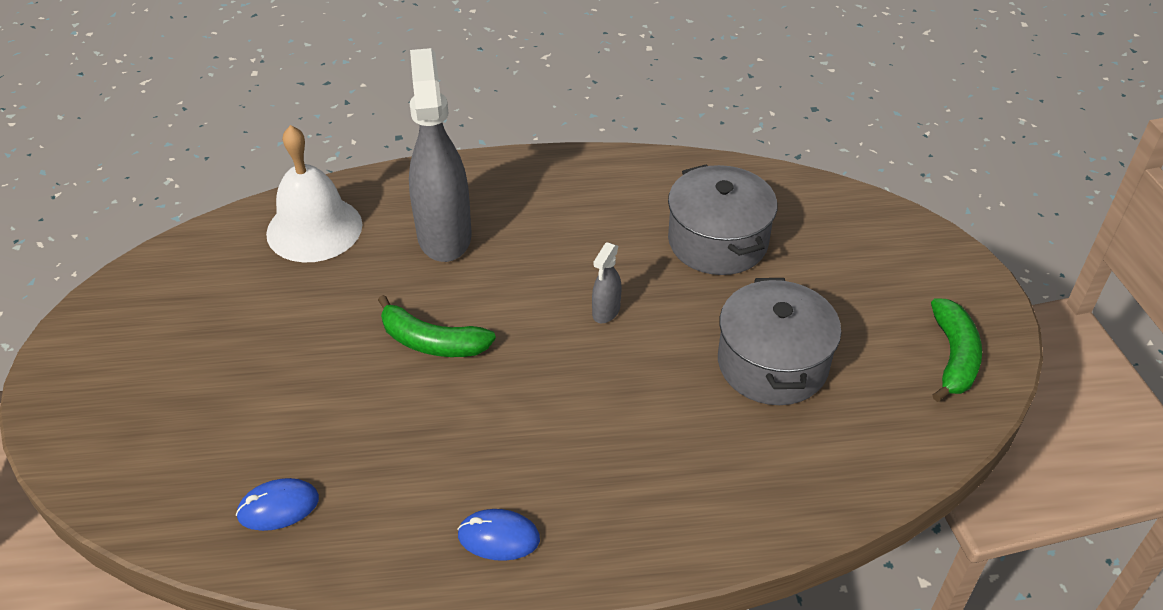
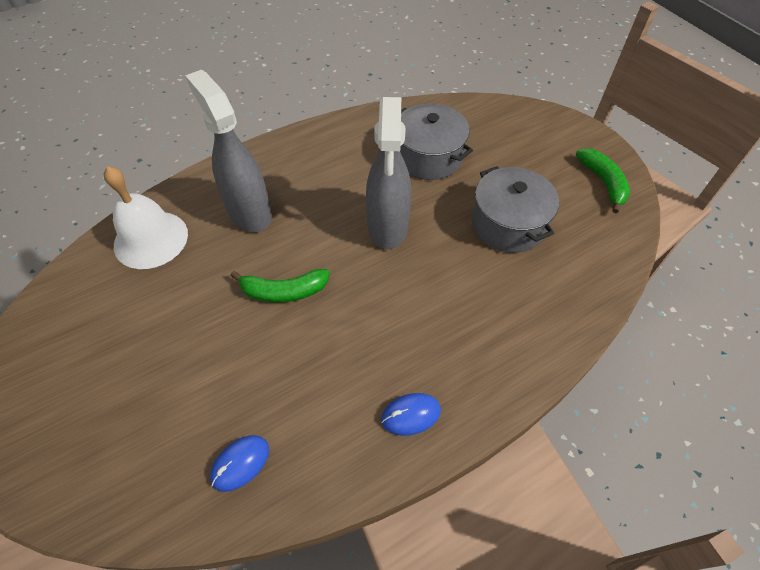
camera: 25 degrees left, 10 degrees up
grey spray bottle [592,242,622,323] -> grey spray bottle [366,97,411,249], size x2.32

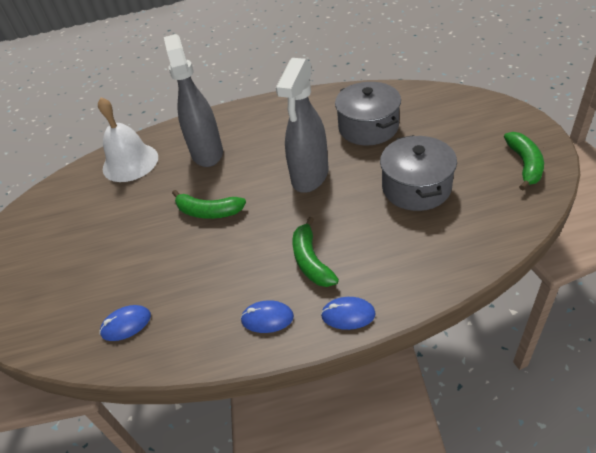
camera: 25 degrees right, 10 degrees down
none -> green banana [293,217,339,287]
none -> blue mouse [321,297,376,330]

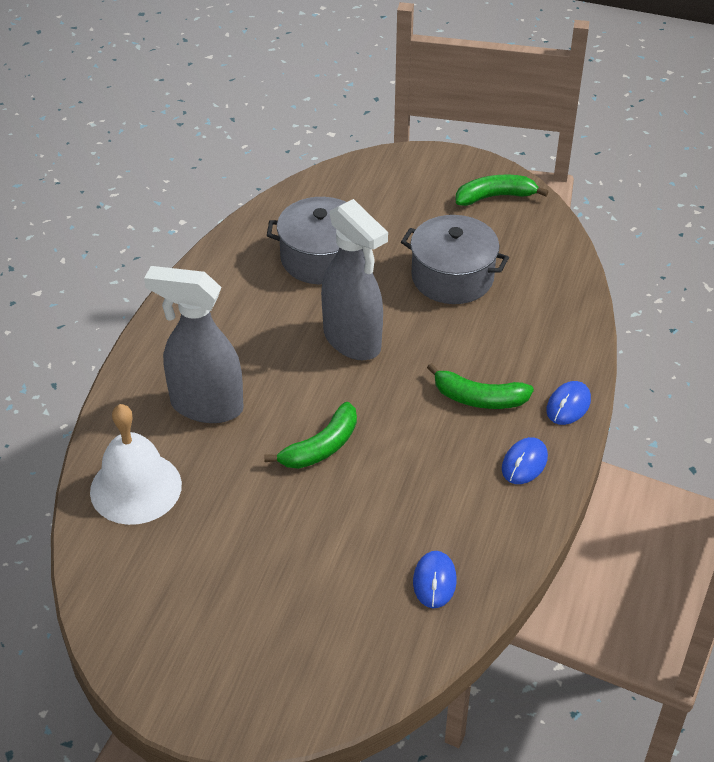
camera: 65 degrees left, 0 degrees up
green banana [504,132,544,190] -> green banana turned 45 degrees counterclockwise [456,175,549,206]

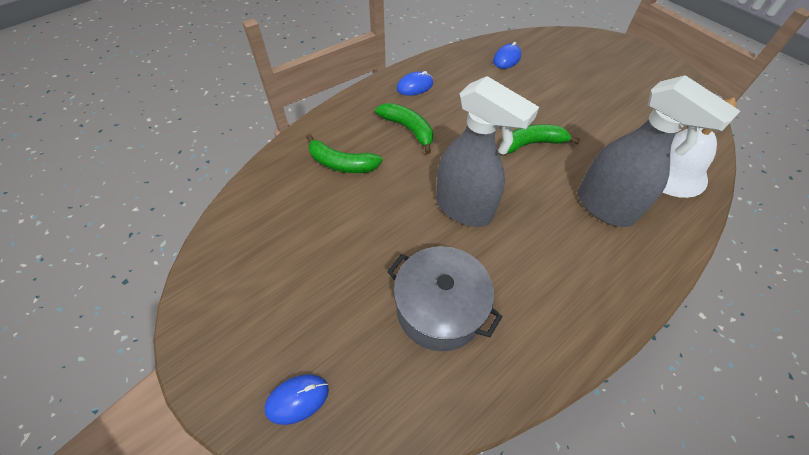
camera: 150 degrees left, 10 degrees up
grey spray bottle [321,199,388,360] -> grey spray bottle turned 135 degrees clockwise [436,76,539,227]
grey pot [401,215,509,304] -> none
green banana [456,175,549,206] -> green banana moved to [306,134,382,173]
blue mouse [546,381,591,425] -> blue mouse moved to [265,374,329,425]

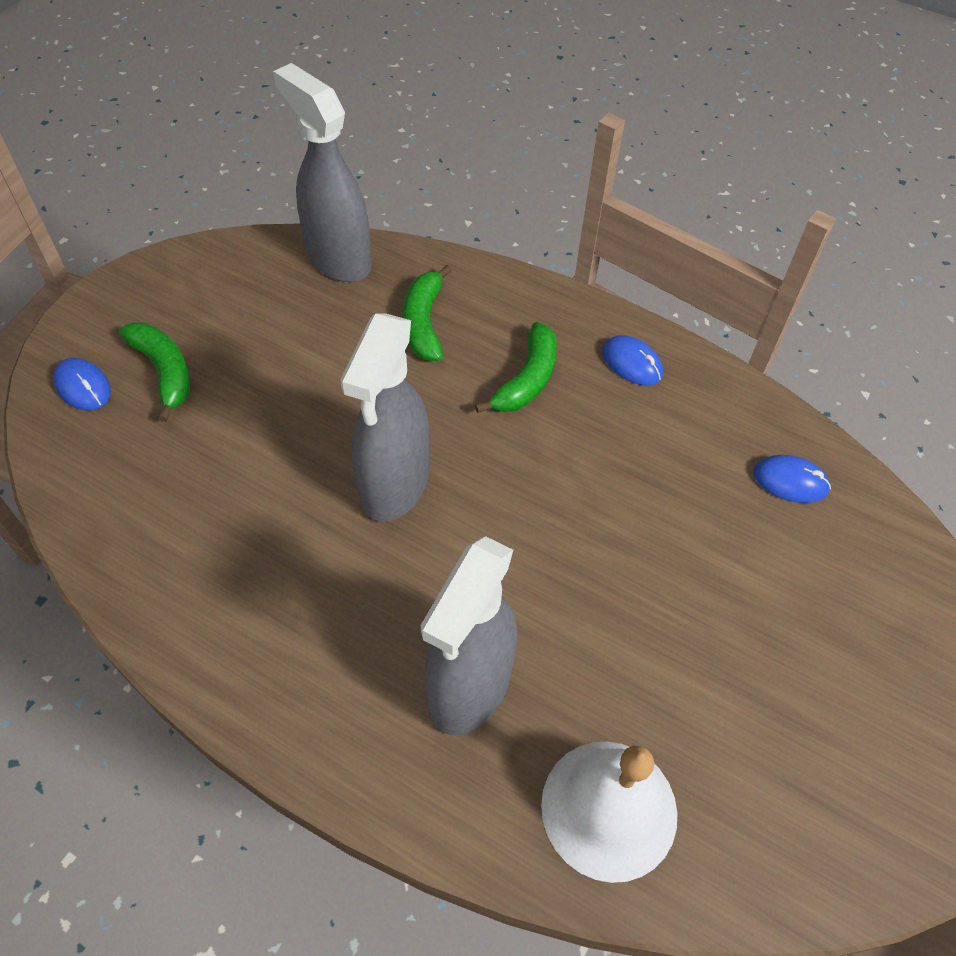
camera: 70 degrees right, 0 degrees up
grey pot [387,246,503,351] -> none
green banana [501,124,580,154] -> green banana moved to [119,323,190,422]
none -> grey spray bottle [273,63,372,282]

